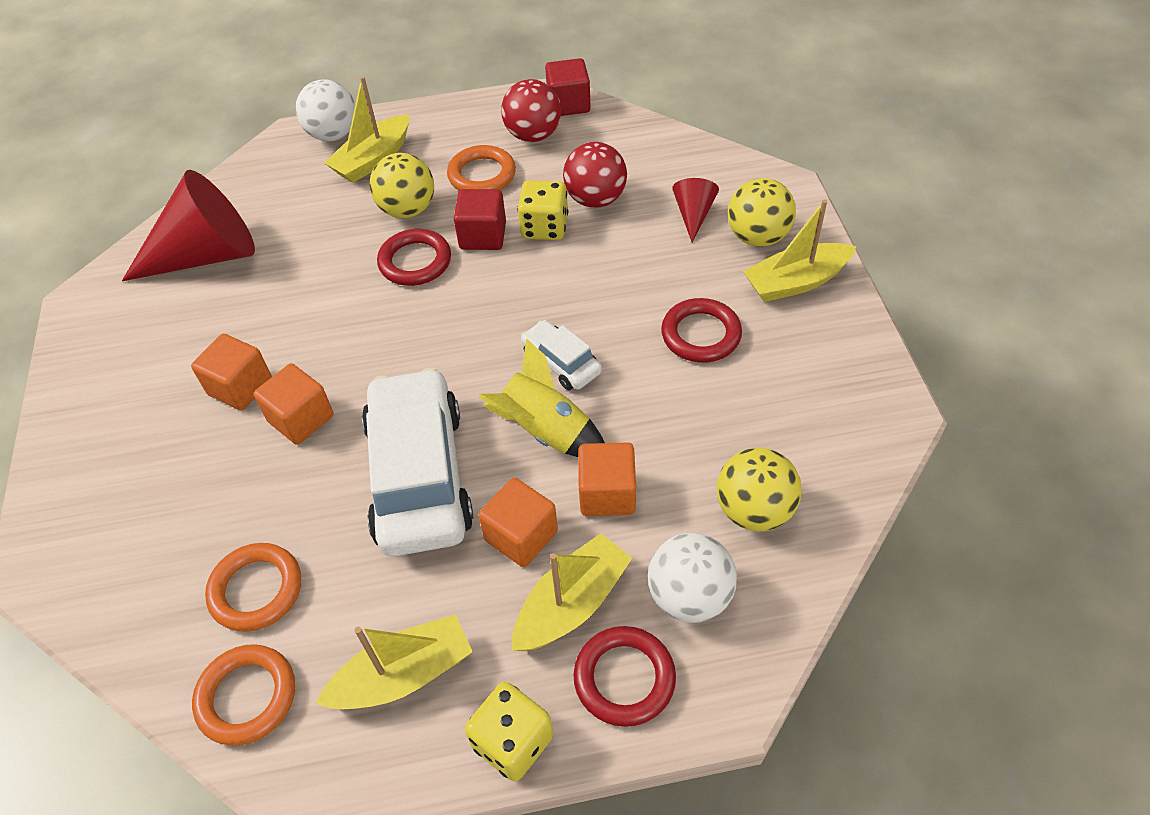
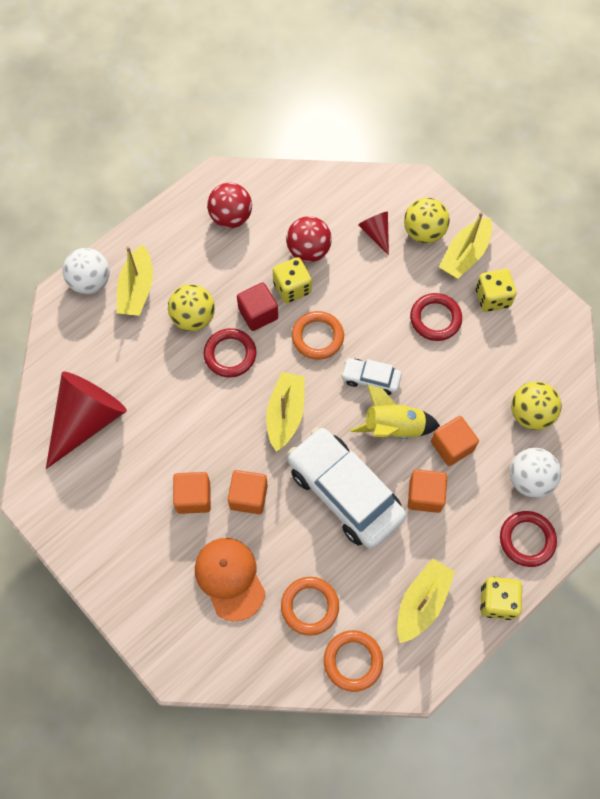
camera: 35 degrees left, 15 degrees up
orange ring [447,145,516,191] -> orange ring moved to [292,311,344,360]
yellow boat [512,533,632,651] -> yellow boat moved to [266,372,305,451]
red cube [545,58,591,116] -> none
none -> orange cap [195,538,266,621]
none -> yellow dice [475,269,516,312]

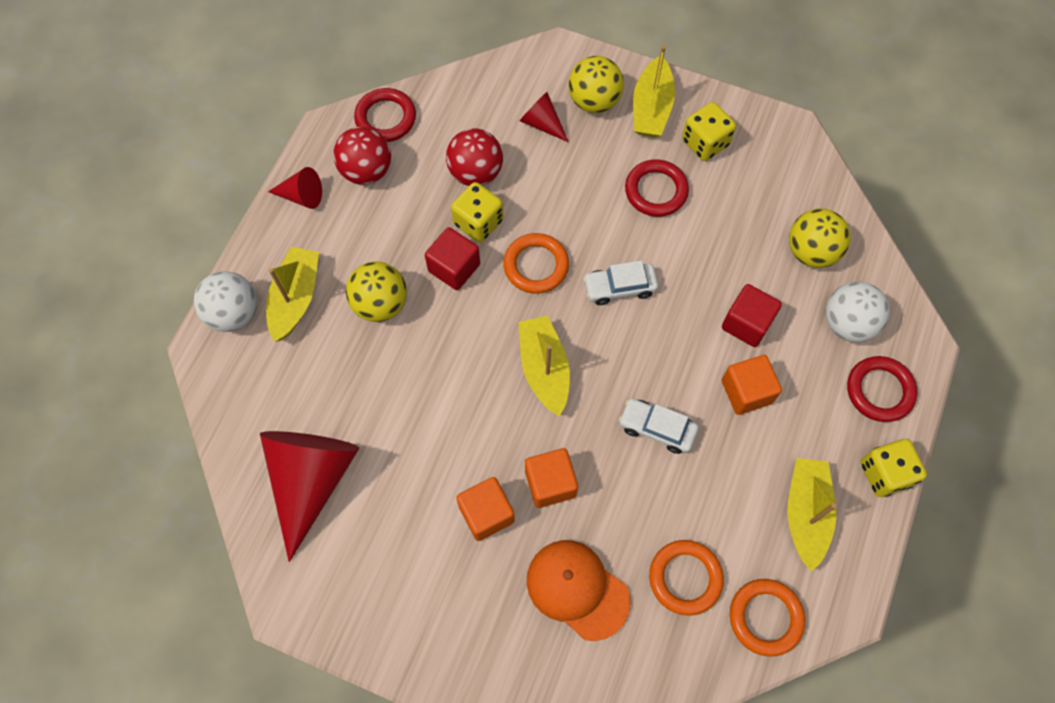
camera: 25 degrees left, 0 degrees up
yellow boat [117,245,153,316] -> yellow boat turned 150 degrees counterclockwise [266,247,319,342]
red ring [204,328,256,378] -> red ring moved to [354,88,416,142]
white car [287,427,406,549] -> white car [618,398,699,454], size x0.48
yellow rocket [350,384,440,439] -> none
orange cube [431,416,479,466] -> red cube [722,284,782,347]
none -> red cone [268,167,322,209]

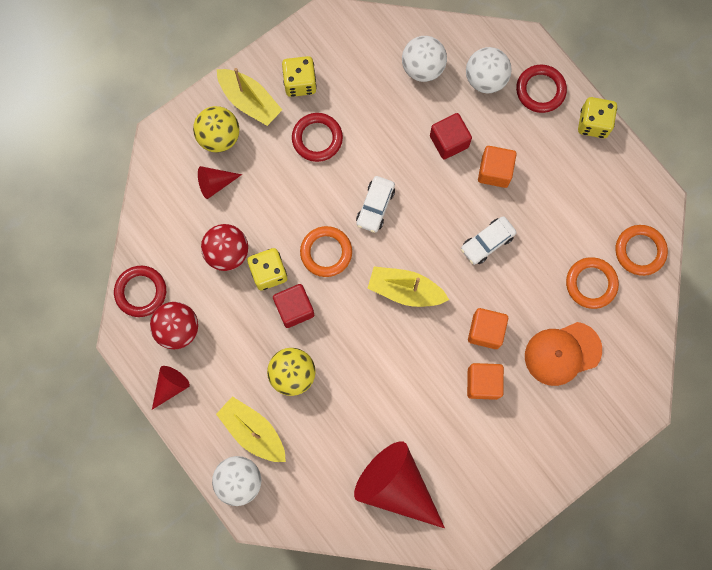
camera: 60 degrees left, 10 degrees up
yellow boat [787,458,836,572] -> none
yellow ball [789,208,851,268] -> white ball [402,36,447,82]

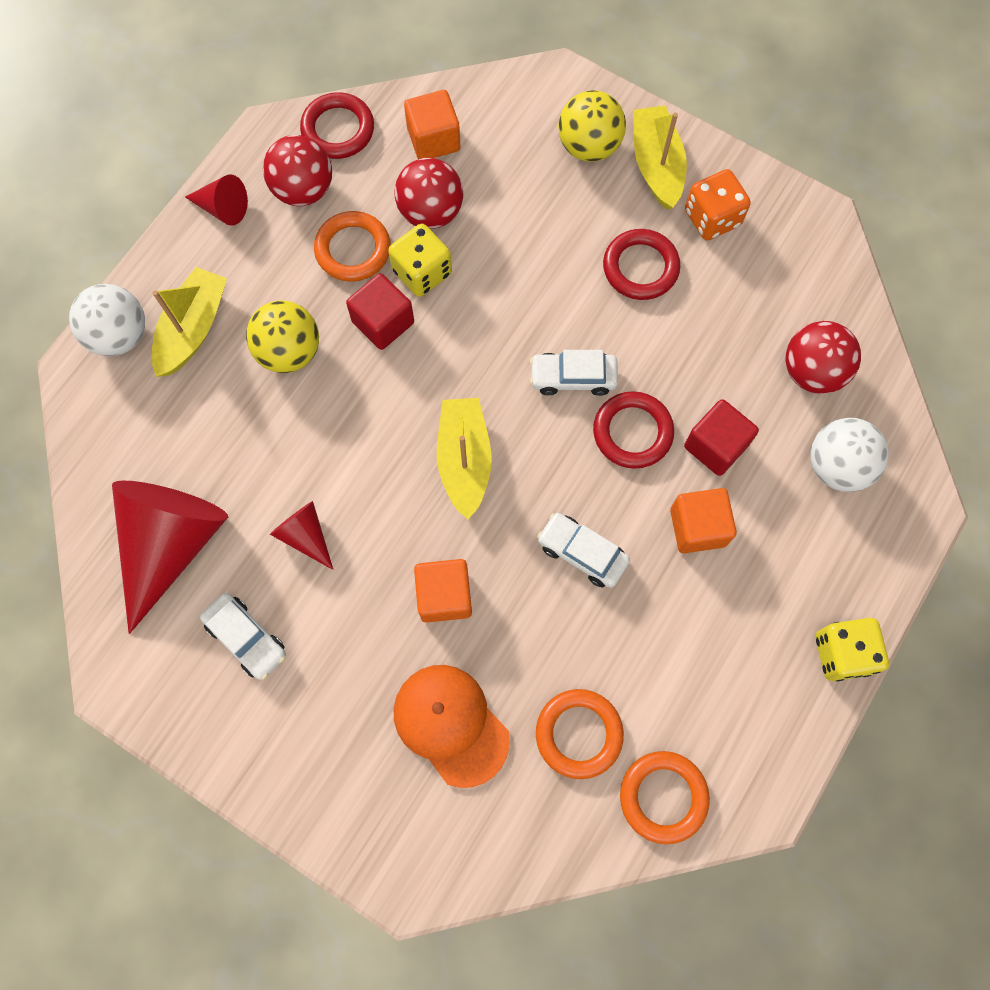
camera: 70 degrees right, 5 degrees down
red cone [198,166,242,199] -> red cone moved to [270,501,333,570]
yellow boat [217,68,282,126] -> yellow boat turned 150 degrees clockwise [633,105,687,210]
yellow dice [282,56,317,97] -> orange dice [685,169,751,240]
orange ring [300,226,352,277] -> orange ring moved to [314,211,391,282]
white ball [402,36,447,82] -> red ball [786,321,861,394]
orange cube [467,363,504,400] -> orange cube moved to [404,90,460,159]
red ring [516,65,567,113] -> red ring moved to [593,391,674,469]
none -> white car [200,593,286,680]

